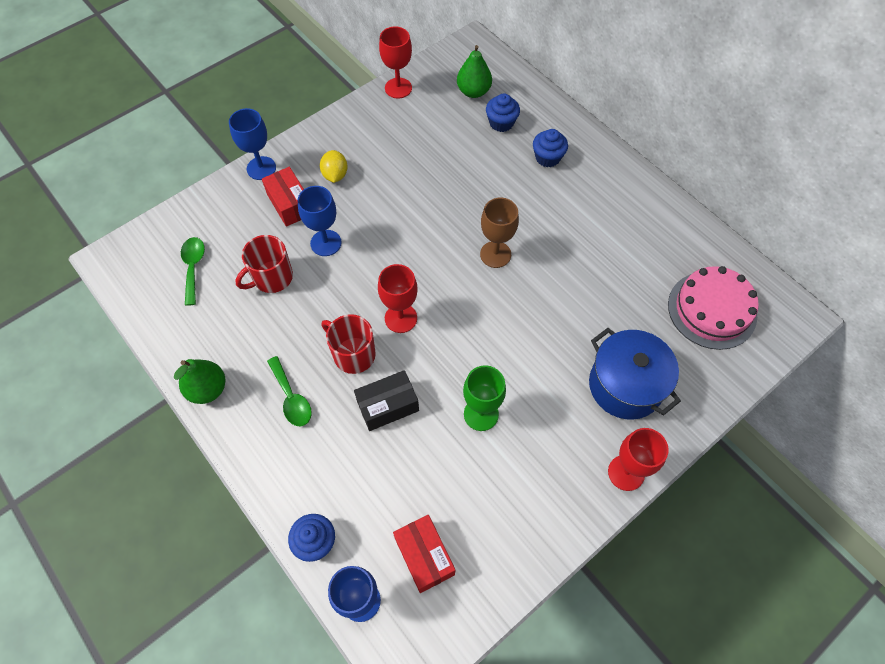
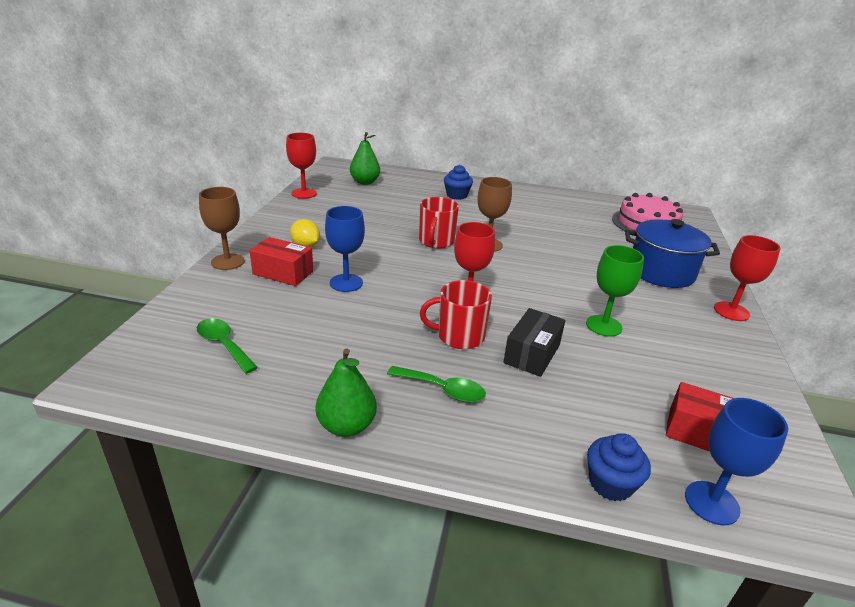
camera: 40 degrees left, 30 degrees down
blue goblet [229,108,276,180] -> brown goblet [199,187,245,270]
red mug [235,235,293,293] -> red mug moved to [419,197,459,248]
blue cupcake [486,94,520,132] -> none

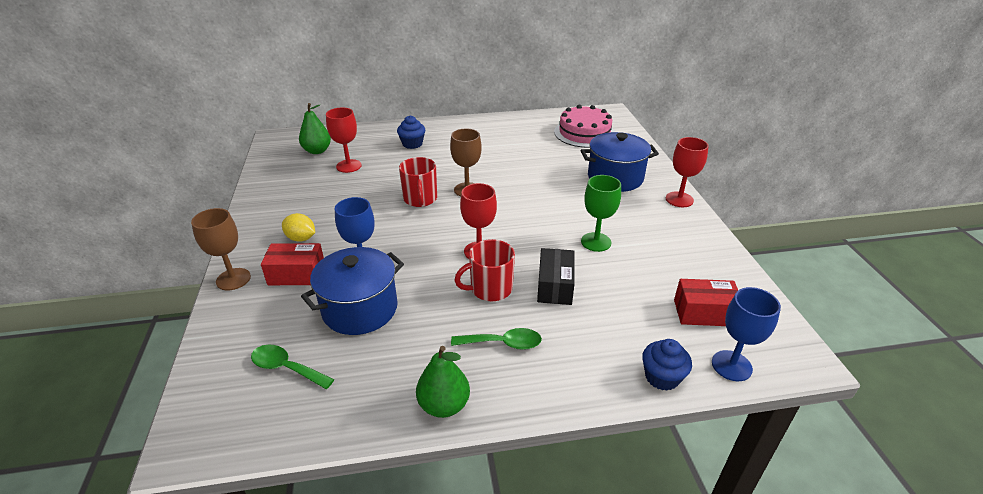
camera: 20 degrees left, 5 degrees up
red goblet [286,133,317,199] -> red goblet moved to [326,108,362,173]
none -> blue pot [301,247,404,335]

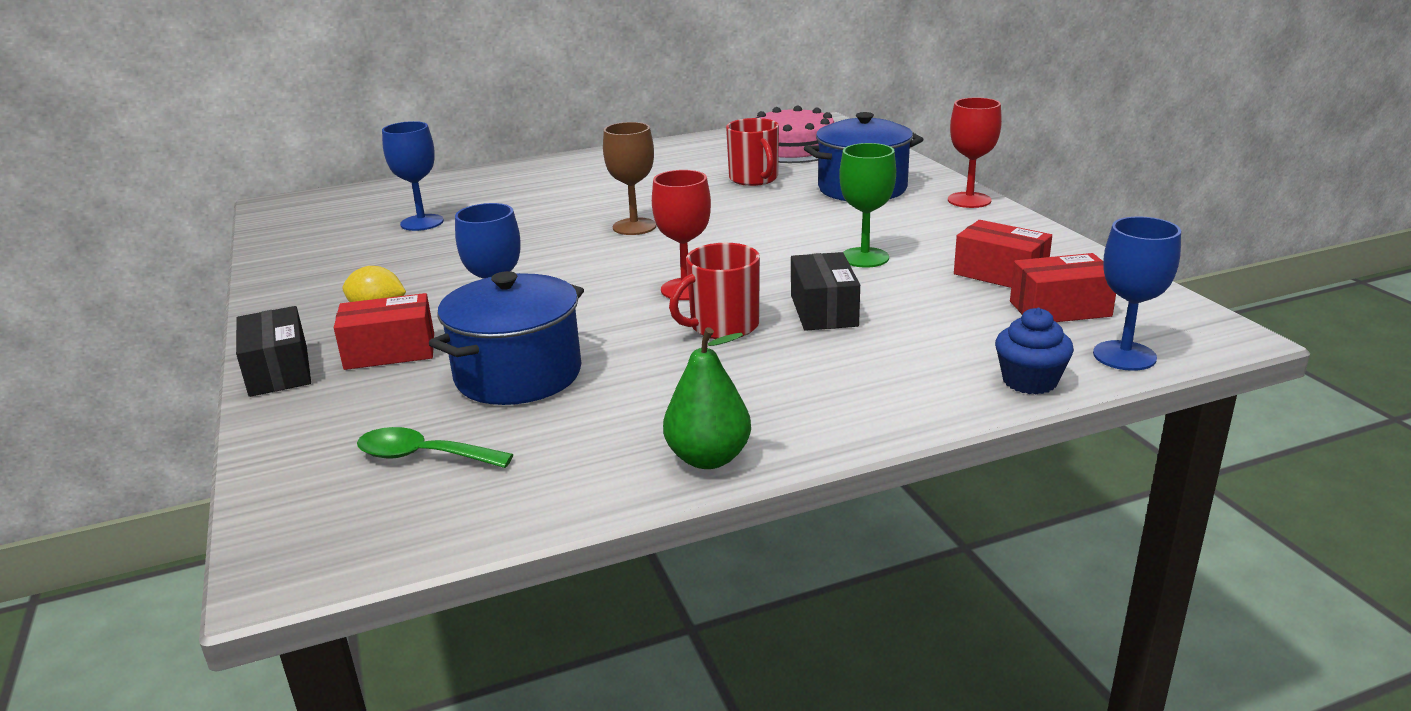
camera: 10 degrees left, 10 degrees down
brown goblet [191,208,251,291] -> black box [236,306,311,397]
green pear [299,103,331,154] -> none
red goblet [326,108,362,173] -> blue goblet [382,121,444,231]
blue cupcake [397,116,425,149] -> none
red mug [399,157,437,207] -> red mug moved to [726,118,779,186]
green spoon [451,328,542,350] -> none
none -> red box [954,220,1052,288]

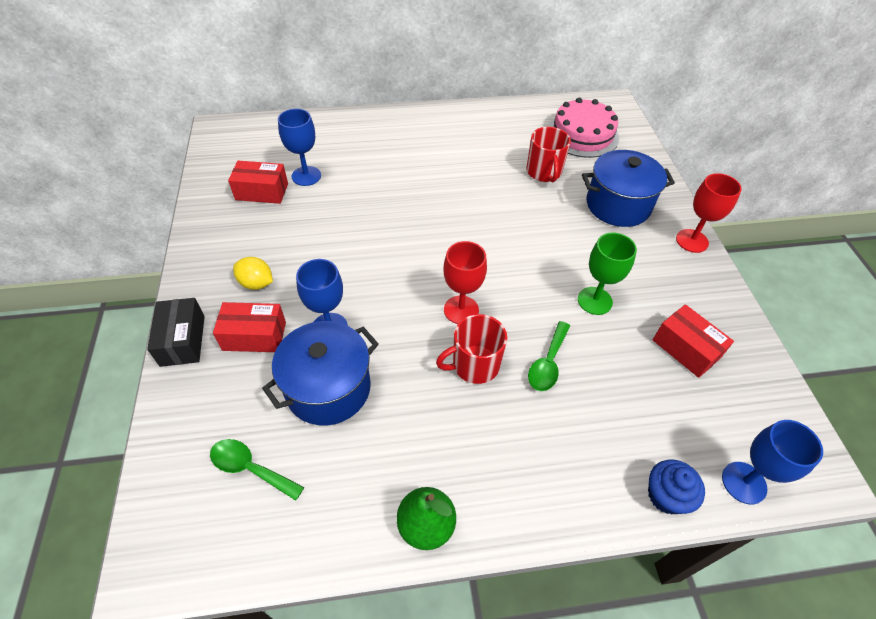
camera: 10 degrees right, 25 degrees up
brown goblet [603,122,656,235] -> none
black box [791,252,860,331] -> green spoon [528,321,570,391]
red box [1010,253,1116,322] -> red box moved to [228,161,288,204]

